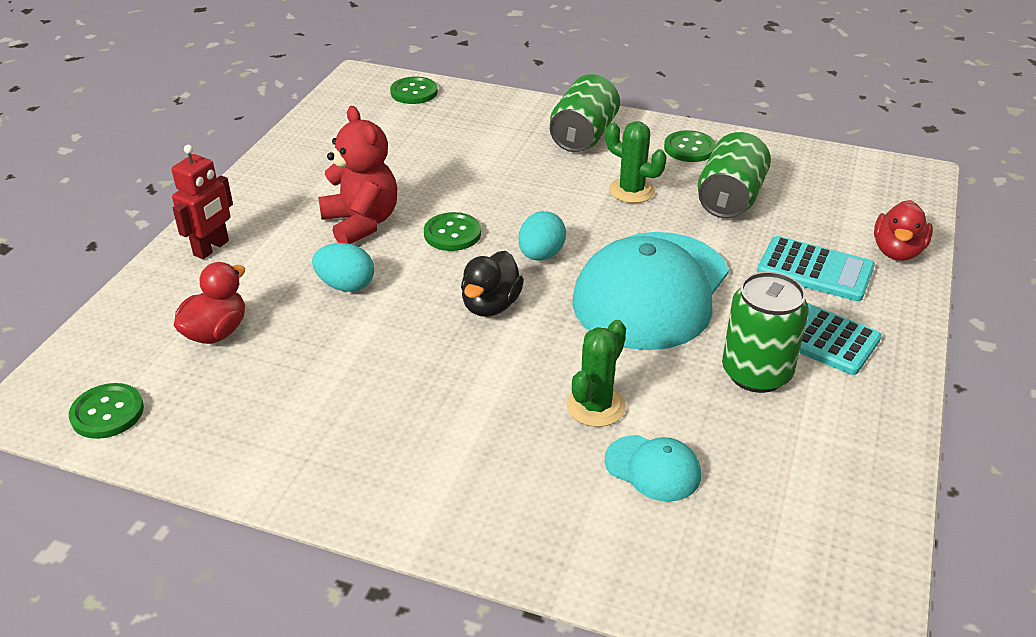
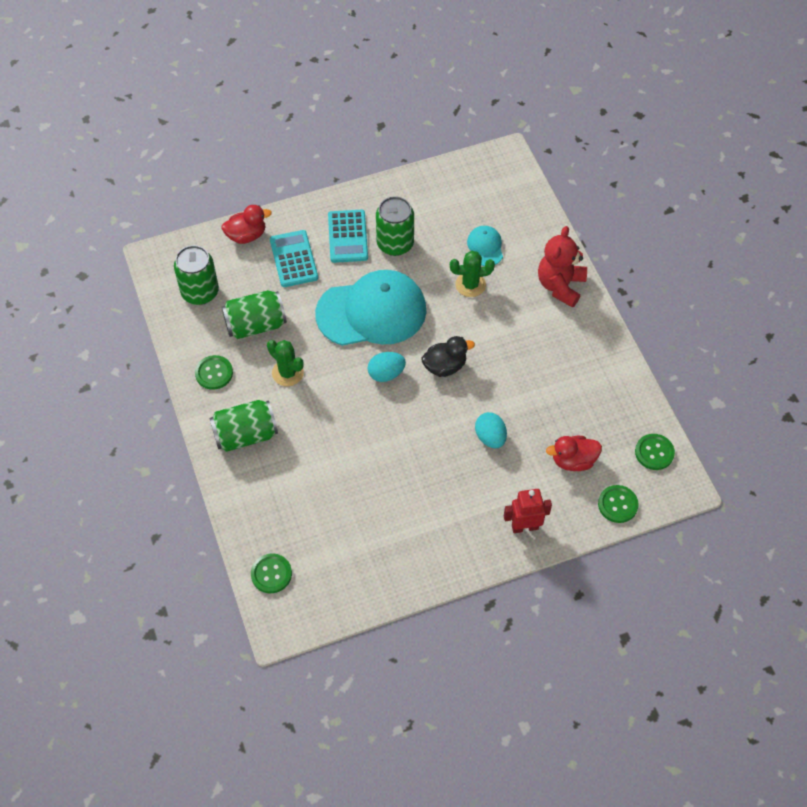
camera: 130 degrees left, 20 degrees up
red teddy bear [318,106,397,244] -> red teddy bear moved to [538,226,587,308]
green button [424,212,481,251] -> green button moved to [598,485,639,523]
green cactus [606,121,666,203] -> green cactus turned 45 degrees counterclockwise [267,340,304,386]
none -> green can [174,245,219,305]

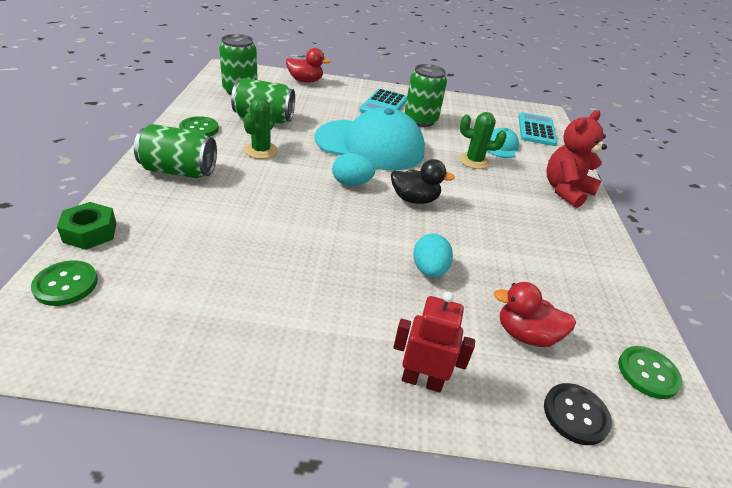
camera: 20 degrees right, 20 degrees down
green cactus [267,340,304,386] -> green cactus turned 45 degrees clockwise [243,98,278,159]
turquoise calculator [270,230,318,287] -> turquoise calculator moved to [519,112,558,146]
green button [598,485,639,523] -> black button [544,383,612,445]
none -> green nut [57,202,117,250]

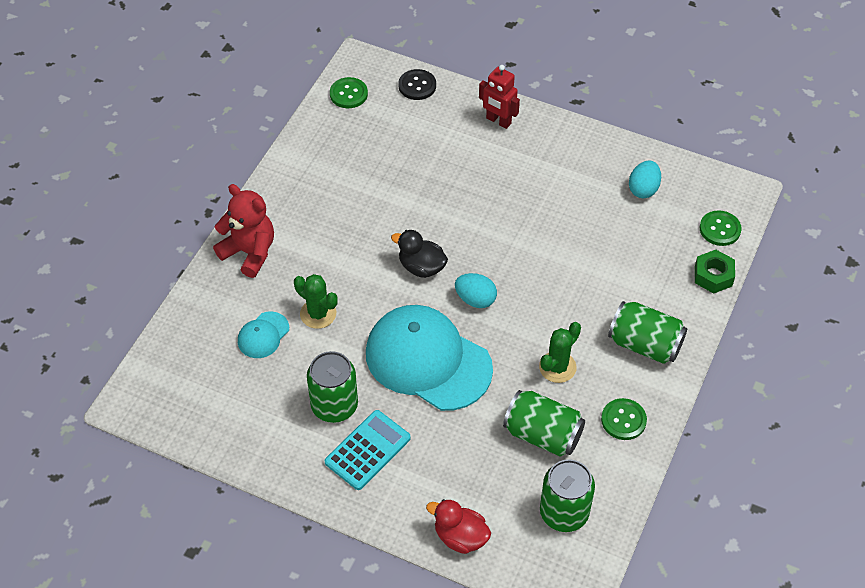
camera: 155 degrees left, 15 degrees up
turquoise egg [413,234,453,278] -> turquoise egg moved to [629,160,661,198]
red duck [494,282,576,347] -> none
turquoise calculator [519,112,558,146] -> none
red teddy bear [546,110,607,208] -> red teddy bear turned 120 degrees counterclockwise [213,184,274,278]

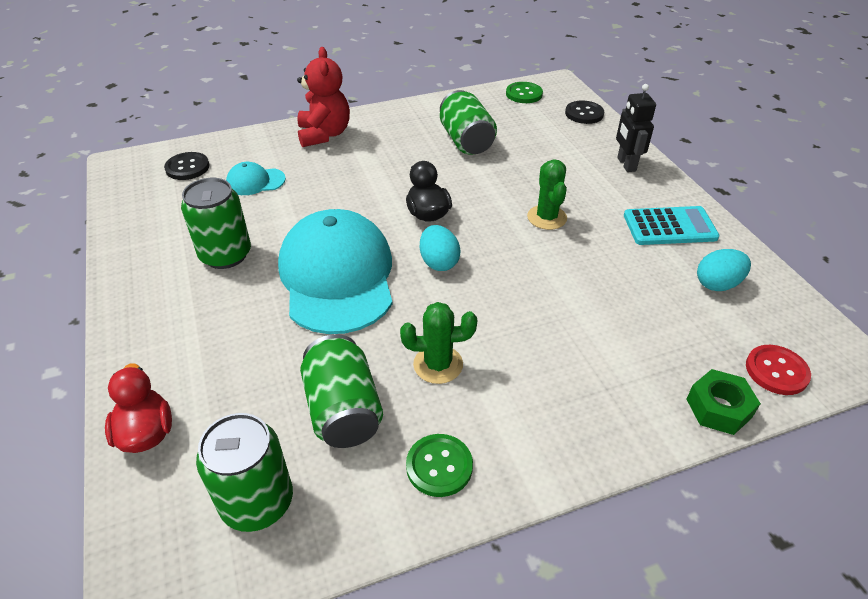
camera: 45 degrees right, 10 degrees down
green cactus [294,274,338,329] -> green cactus moved to [527,159,567,230]
turquoise calculator [325,410,411,490] -> turquoise calculator moved to [624,206,720,245]
red robot [479,65,520,129] -> black robot [616,84,656,172]
green can [608,301,687,364] -> green can moved to [440,90,497,155]
green button [700,210,742,246] -> red button [746,345,811,395]
none -> black button [164,152,209,180]

